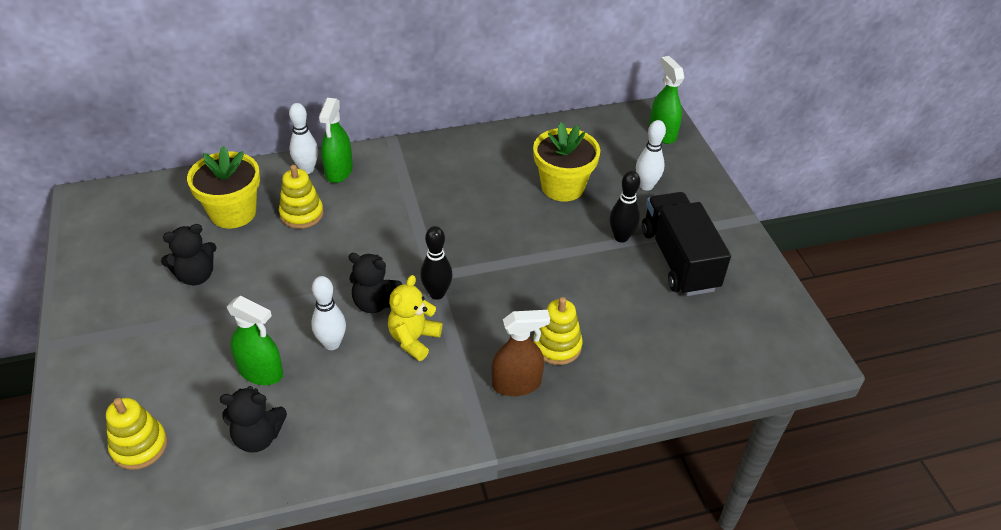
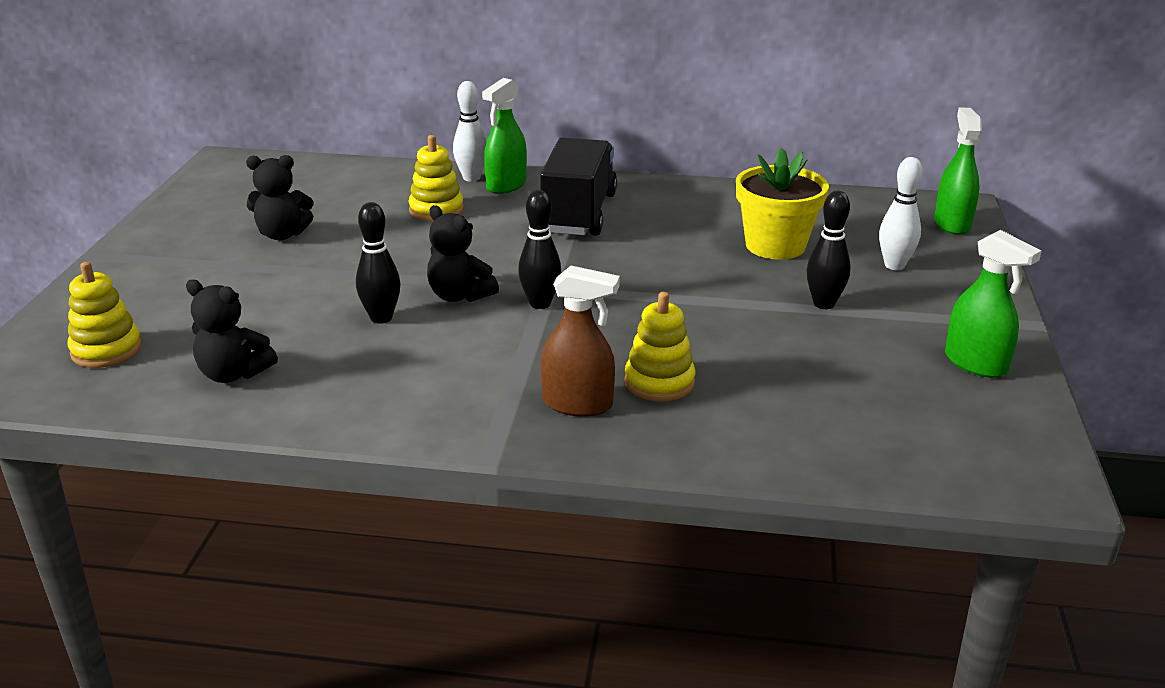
camera: 25 degrees right, 15 degrees down
yellow flower pot [187,146,260,229] -> none
green spray bottle [227,296,283,385] -> green spray bottle moved to [945,230,1042,378]
white bowling pin [311,276,346,350] -> black bowling pin [356,202,400,324]
yellow teddy bear [388,275,442,361] -> none
black truck [642,192,731,296] -> black truck moved to [540,138,617,236]

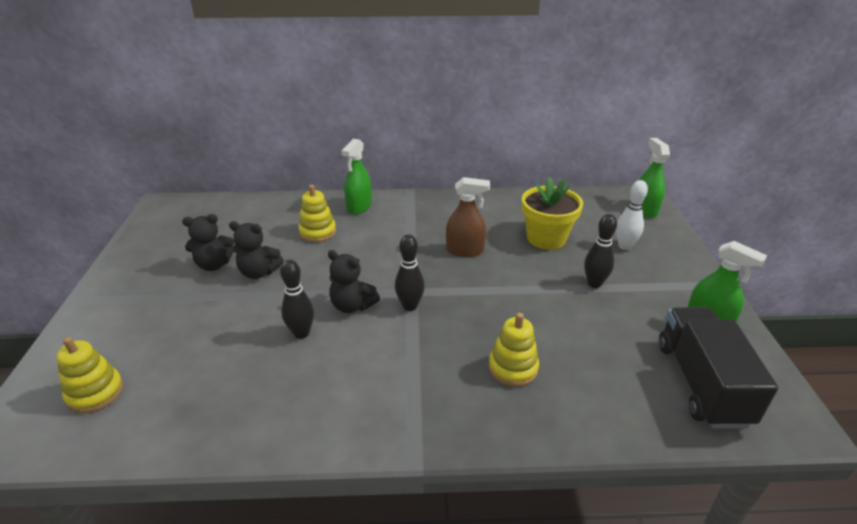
camera: 10 degrees left, 5 degrees up
black teddy bear [186,279,278,383] -> black teddy bear moved to [229,221,284,279]
white bowling pin [453,81,487,182] -> none
black truck [540,138,617,236] -> black truck moved to [659,307,778,429]
brown spray bottle [541,266,620,417] -> brown spray bottle moved to [446,177,490,257]

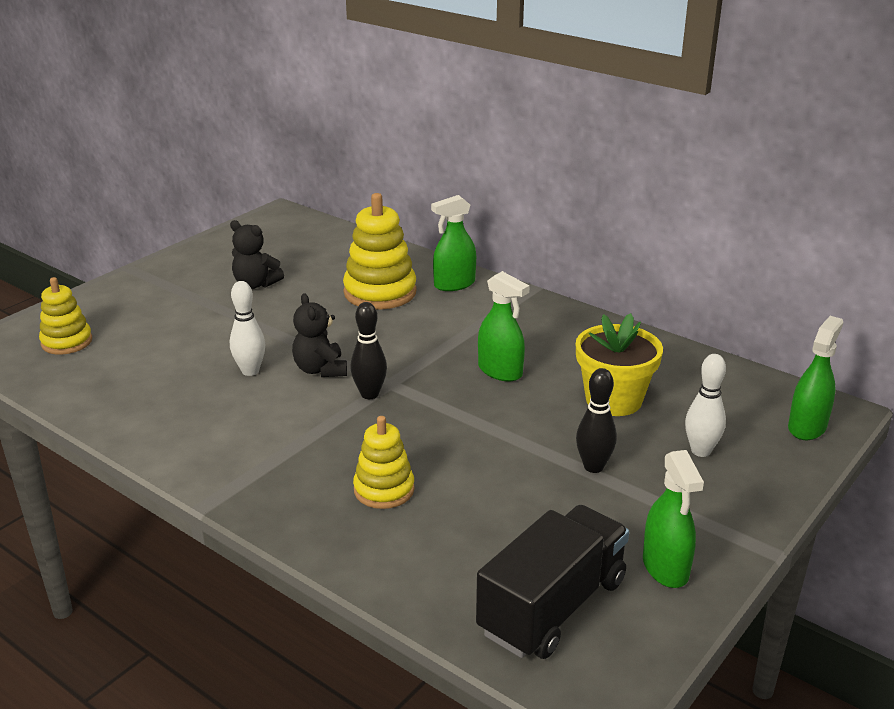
camera: 40 degrees right, 5 degrees down
black teddy bear [229,221,284,279] -> none
black bowling pin [280,259,314,339] -> white bowling pin [230,281,265,376]
yellow stacking toy [298,185,336,242] -> yellow stacking toy [343,193,417,310], size x1.60
brown spray bottle [446,177,490,257] -> green spray bottle [478,271,530,381]

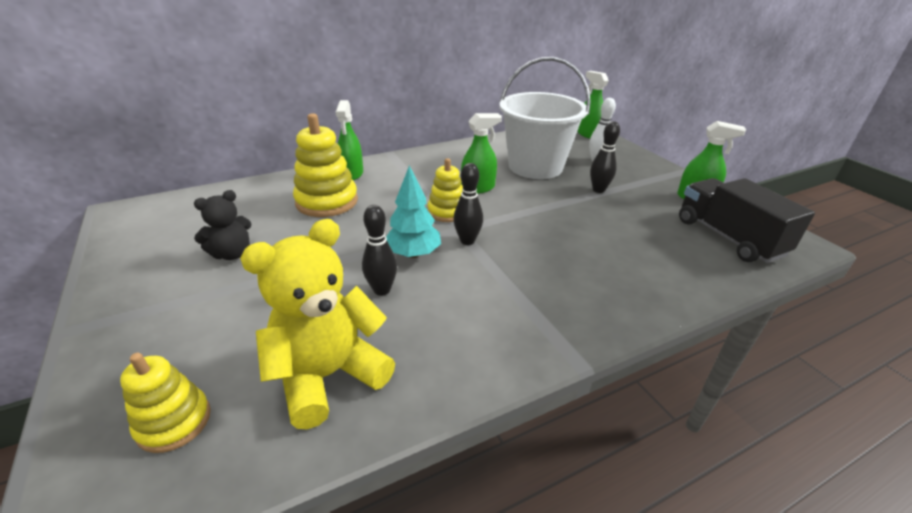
camera: 65 degrees left, 5 degrees up
white bowling pin [230,281,265,376] -> black bowling pin [362,205,397,296]
black teddy bear [292,293,347,377] -> turquoise tree [386,165,441,258]
yellow stacking toy [353,416,415,509] -> yellow stacking toy moved to [428,158,463,222]
yellow flower pot [576,313,663,416] -> white bucket [500,57,591,179]
none -> yellow teddy bear [240,219,395,429]

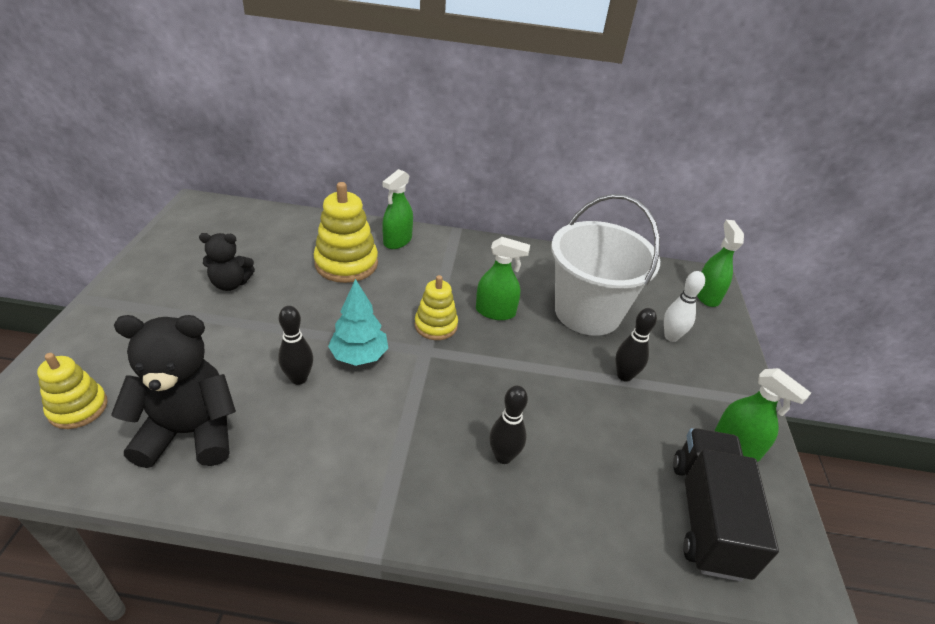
camera: 30 degrees right, 5 degrees up
yellow teddy bear [240,219,395,429] -> black teddy bear [111,315,236,468]
black bowling pin [453,163,483,245] -> black bowling pin moved to [489,385,528,464]

